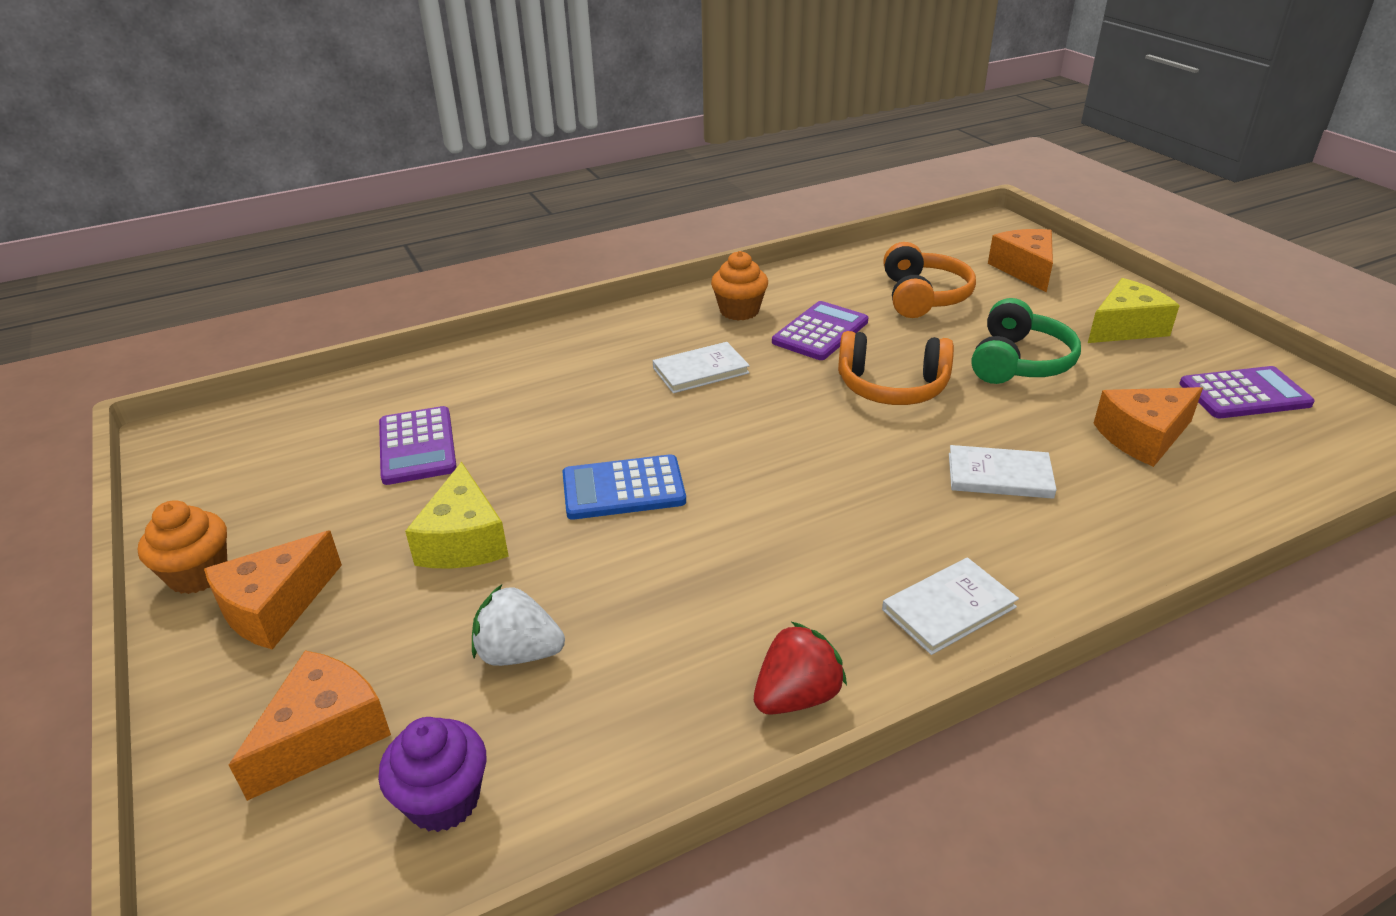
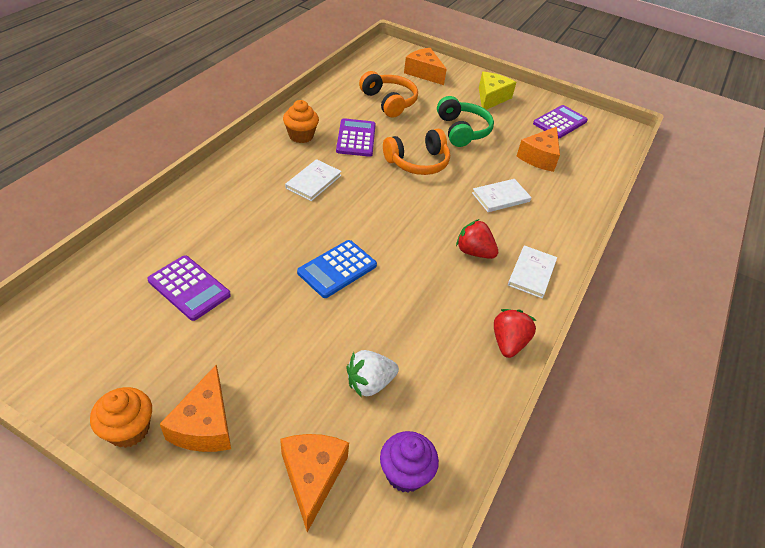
camera: 40 degrees left, 10 degrees up
yellow cheese [405,462,509,569] -> none
none -> red strawberry [456,219,498,259]

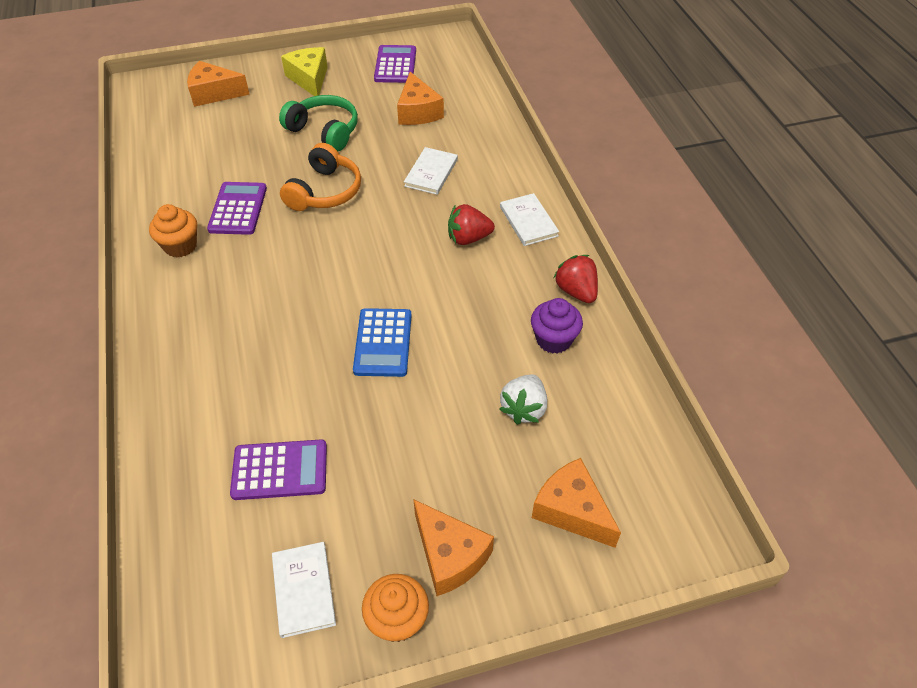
camera: 40 degrees left, 5 degrees up
white book [285,159,342,201] -> white book moved to [272,542,336,638]
purple calculator [336,118,376,157] -> purple calculator turned 45 degrees clockwise [207,182,267,235]
orange headphones [359,71,418,118] -> none
purple cupcake [380,431,439,493] -> purple cupcake moved to [531,298,583,354]

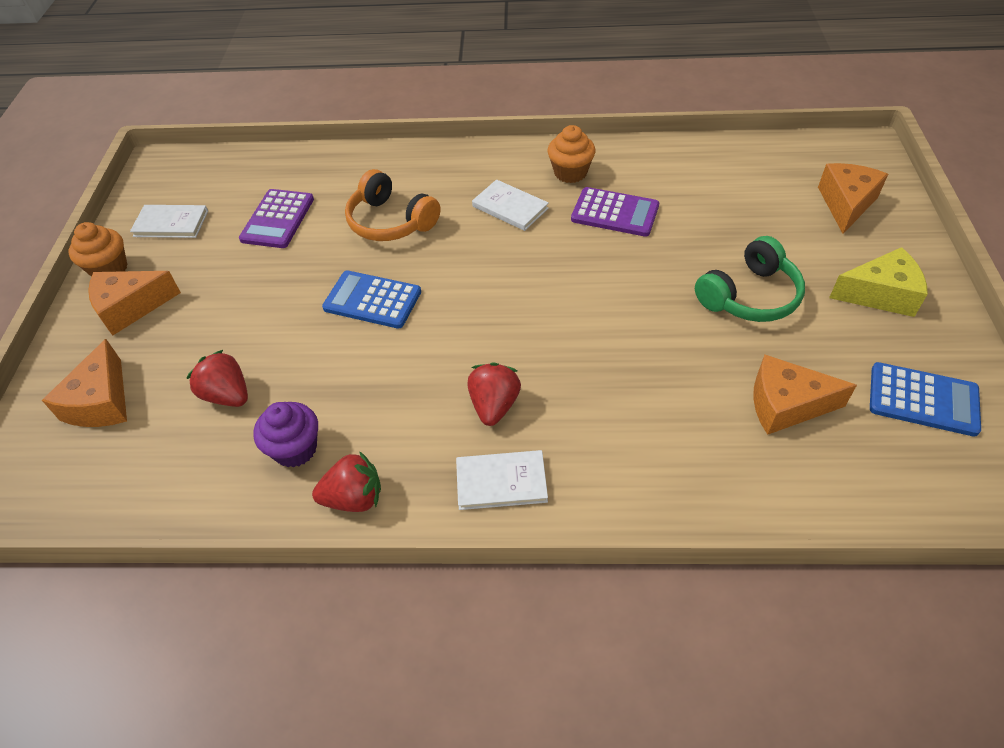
camera: 110 degrees right, 0 degrees up
orange headphones [280,143,361,211] -> orange headphones moved to [345,169,441,241]
purple calculator [374,45,416,83] -> blue calculator [870,362,981,437]
white book [404,147,458,195] -> white book moved to [472,179,549,231]
white strawberry [499,374,547,425] -> red strawberry [186,350,248,407]
orange cheese [532,458,621,548] -> orange cheese turned 120 degrees clockwise [42,339,127,427]

